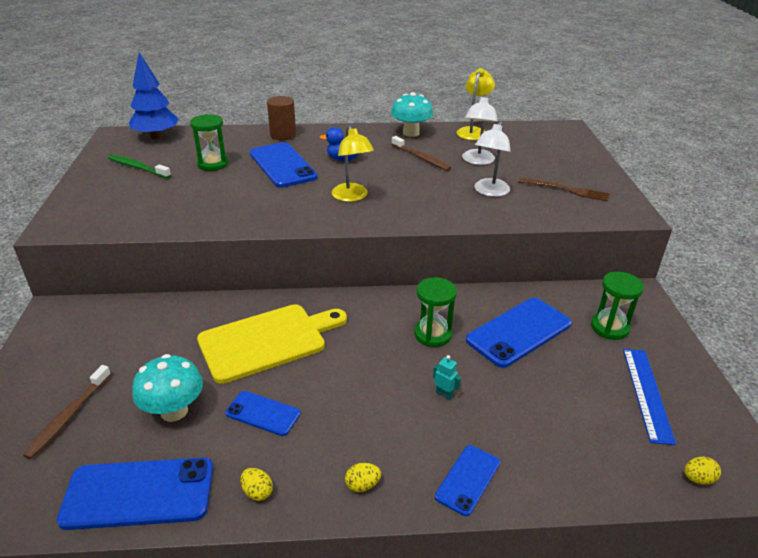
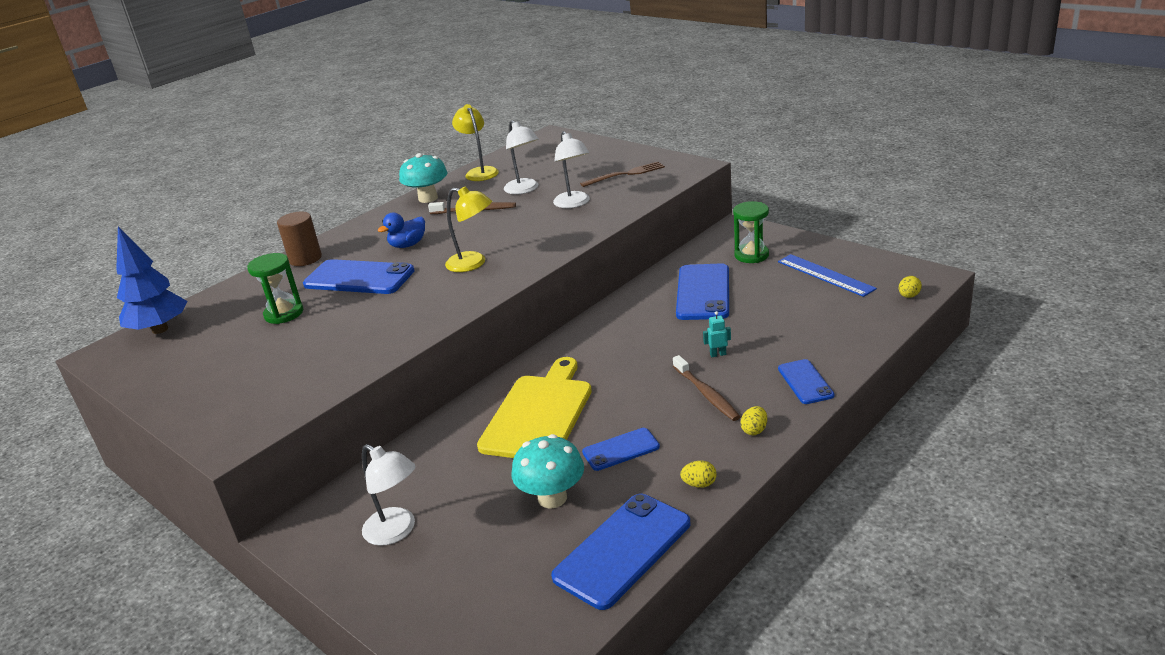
camera: 40 degrees left, 5 degrees down
brown toothbrush [23,365,111,459] -> brown toothbrush moved to [673,355,741,421]
green toothbrush [108,155,171,178] -> none
green hourglass [414,277,457,347] -> none
none -> white lamp [362,444,416,546]

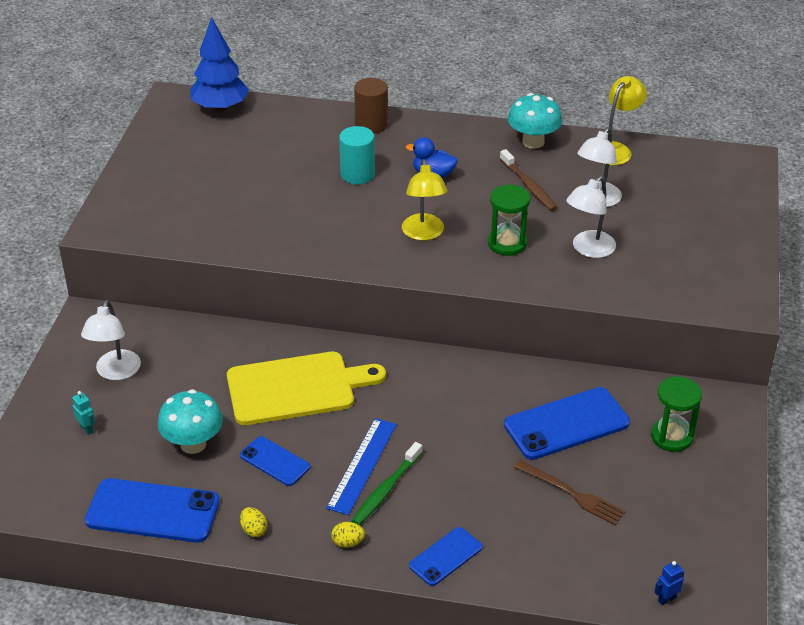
camera: 55 degrees right, 10 degrees up
green hourglass [247,253,303,324] -> green hourglass moved to [488,184,530,256]
blue phone [303,259,415,294] -> turquoise cylinder [339,126,375,184]
brown fork [580,162,665,187] -> brown fork moved to [514,460,626,525]
brown toothbrush [673,355,741,421] -> green toothbrush [352,442,422,525]
turquoise robot [703,311,731,357] -> turquoise robot moved to [72,391,95,435]
blue ruler [778,254,877,297] -> blue ruler moved to [326,418,397,515]
yellow egg [899,276,922,298] -> blue robot [654,561,684,606]

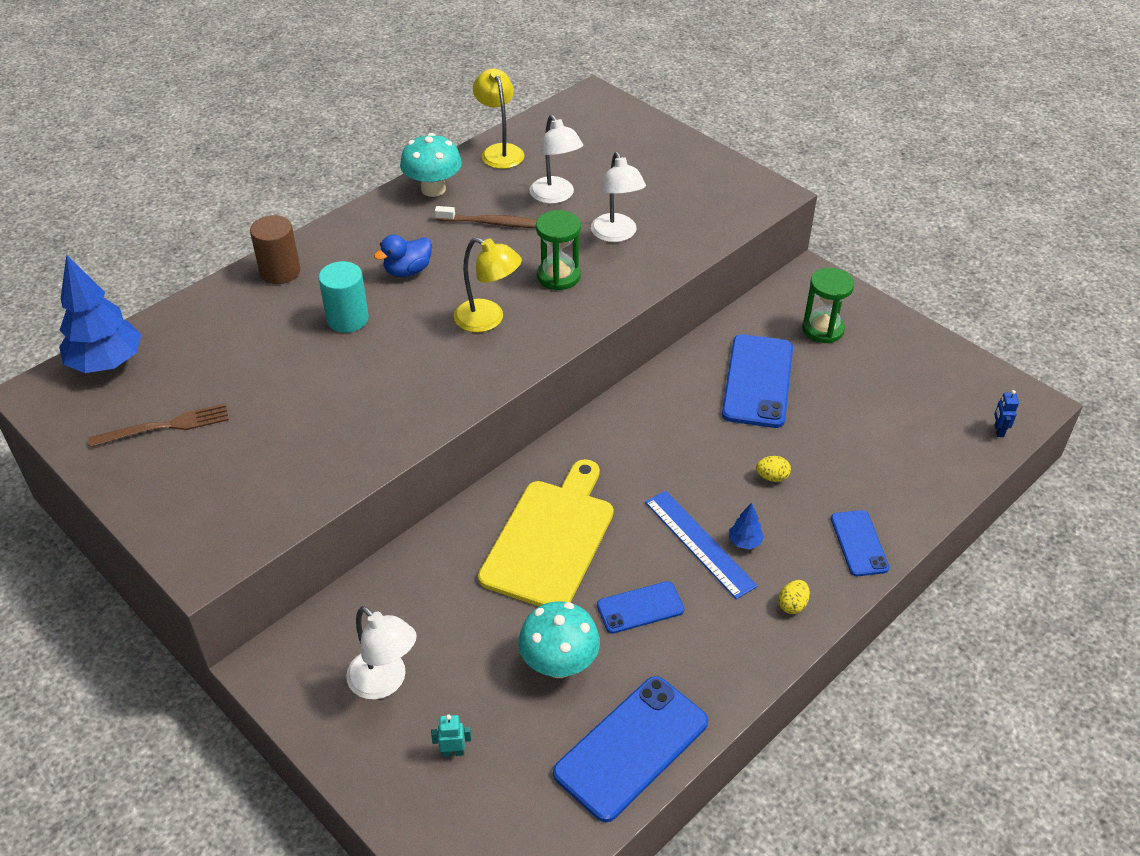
camera: 55 degrees left, 5 degrees up
yellow egg [240,507,267,537] -> yellow egg moved to [756,456,791,482]
green toothbrush [352,442,422,525] -> blue tree [729,503,764,550]
brown fork [514,460,626,525] -> brown fork moved to [88,403,229,447]

